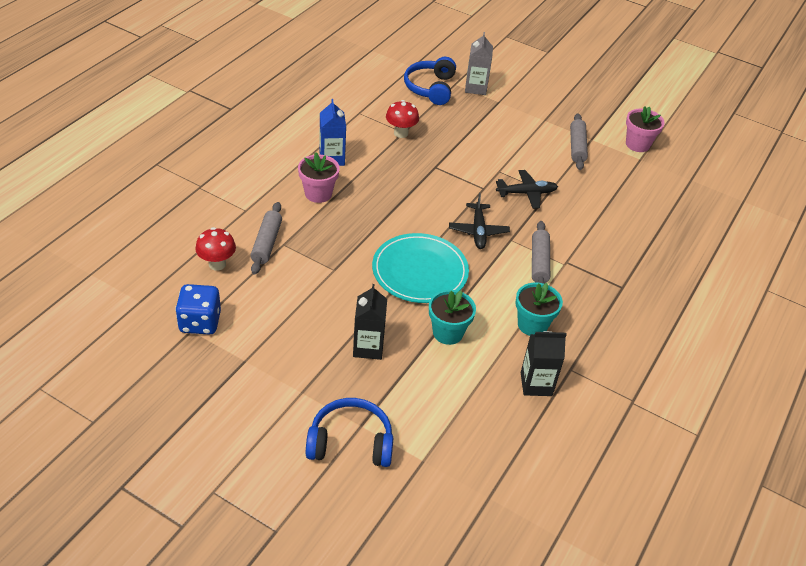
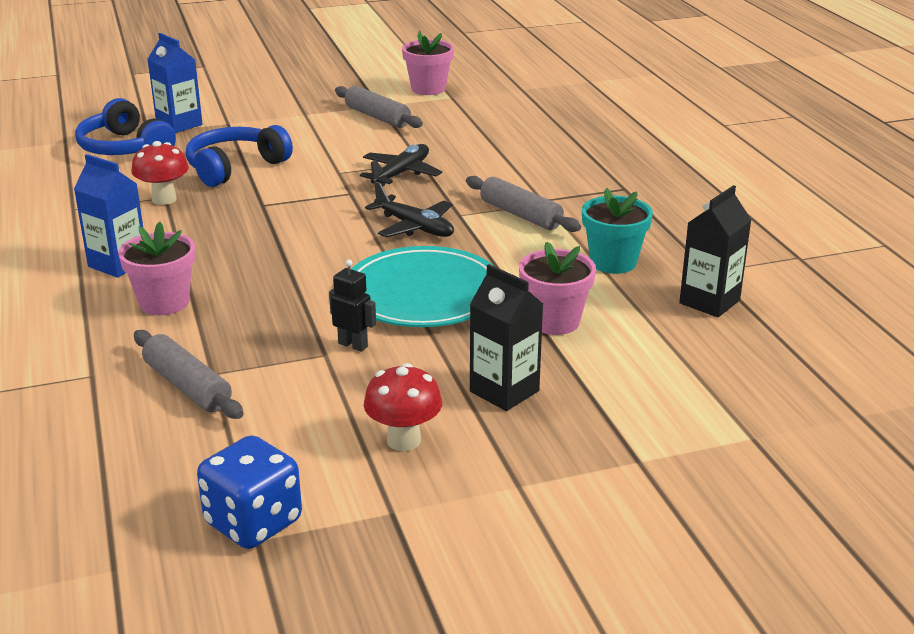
camera: 45 degrees left, 15 degrees down
red mushroom [195,227,236,271] -> red mushroom moved to [364,363,442,451]
blue headphones [306,398,393,467] -> blue headphones moved to [186,125,293,187]
turquoise flower pot [429,290,476,345] -> pink flower pot [519,242,596,335]
grey carton [465,32,493,95] -> blue carton [147,33,203,133]
none -> black robot [329,260,376,352]

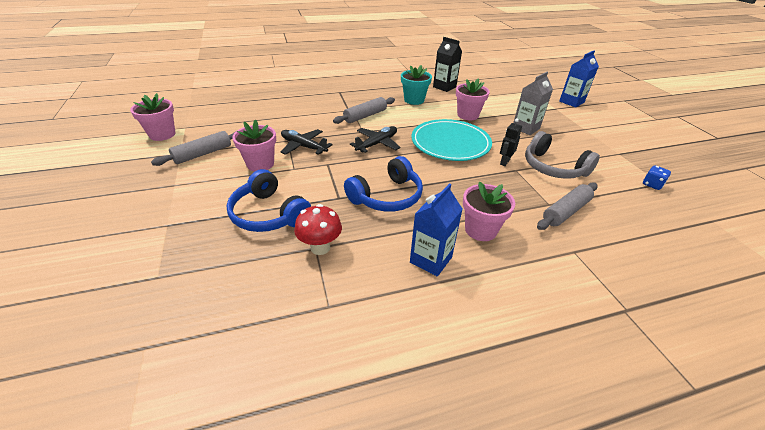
camera: 90 degrees left, 10 degrees up
blue headphones [75,98,176,155] -> blue headphones moved to [344,156,423,212]
blue carton [147,33,203,133] -> blue carton moved to [559,50,599,108]
blue dice [197,435,302,549] -> blue dice [643,165,671,190], size x0.52
red mushroom [364,363,442,451] -> none
black carton [470,264,543,411] -> grey carton [513,71,553,135]
none -> pink flower pot [232,119,276,172]
none -> grey headphones [525,131,600,179]

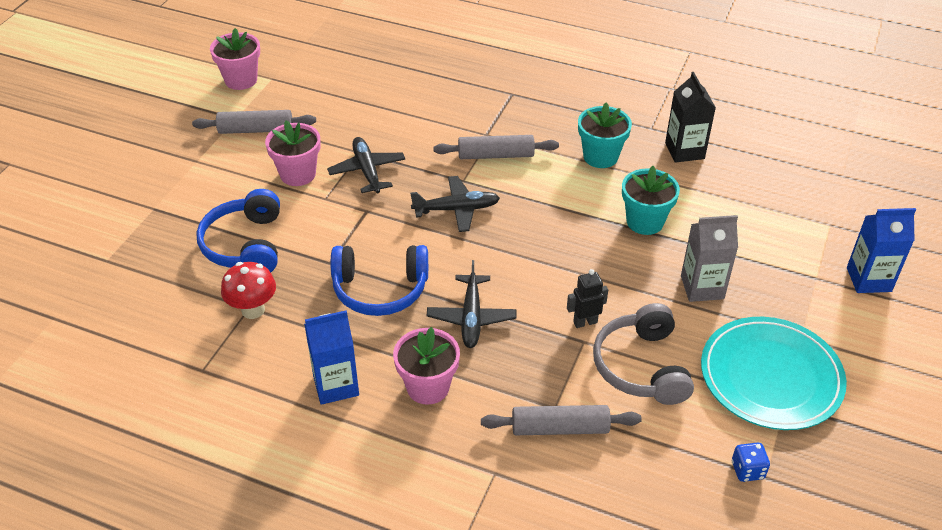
camera: 40 degrees right, 5 degrees up
turquoise plate [411,119,492,161] -> turquoise plate moved to [701,317,847,430]
pink flower pot [456,78,490,120] -> turquoise flower pot [622,166,680,235]
none -> black plane [427,260,516,348]

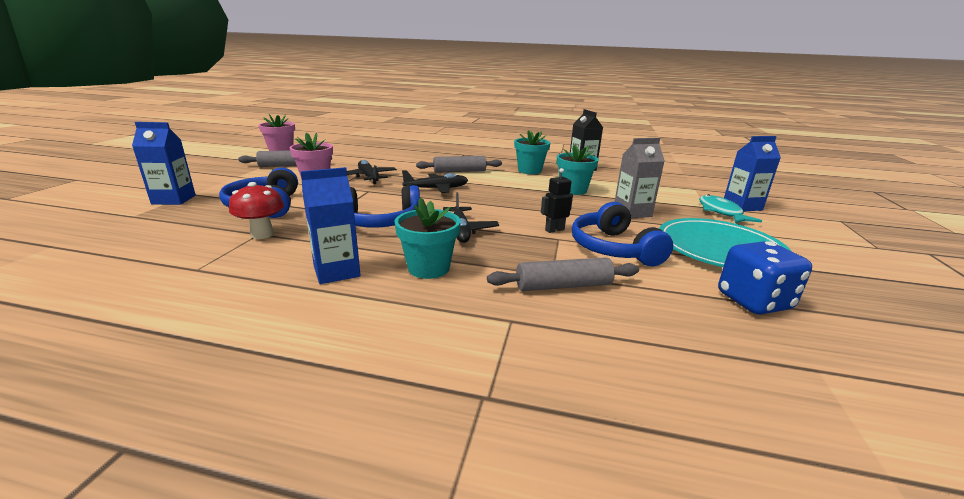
camera: 10 degrees left, 20 degrees down
pink flower pot [393,327,460,405] -> turquoise flower pot [394,197,460,279]
grey headphones [593,303,694,405] -> blue headphones [572,202,673,266]
blue dice [732,442,770,482] -> blue dice [718,241,812,315], size x1.91
none -> blue carton [132,122,196,205]
none -> turquoise fish [699,194,762,223]

